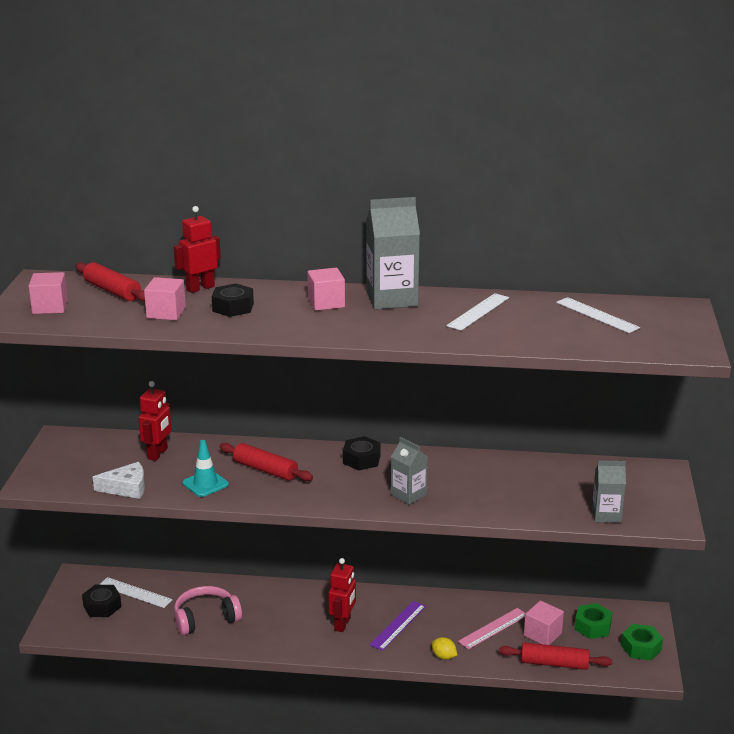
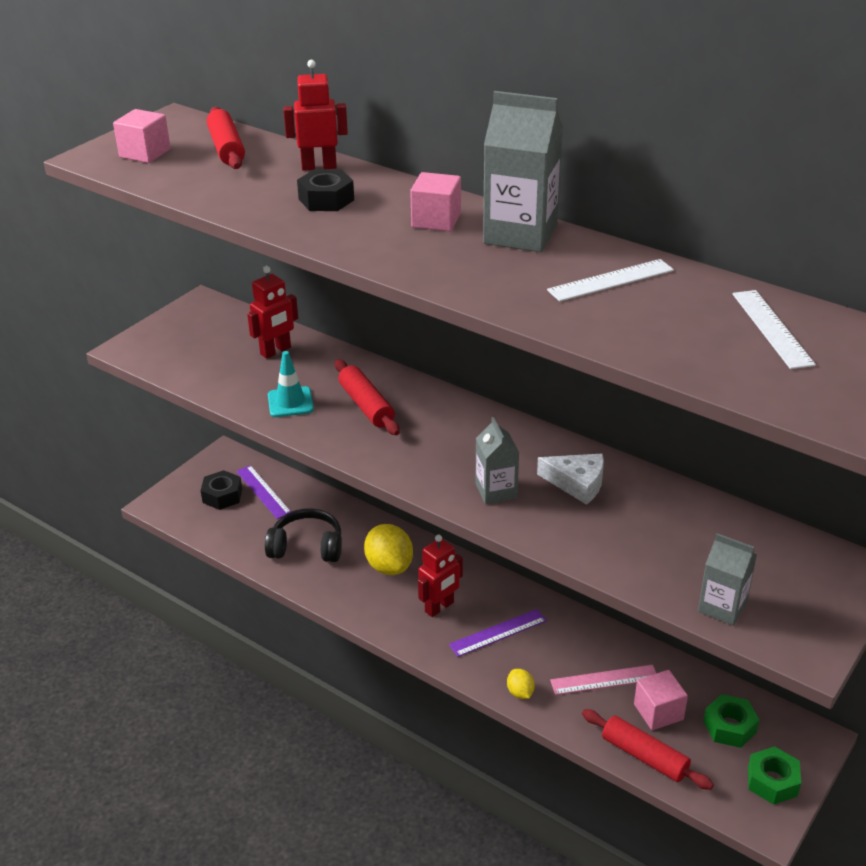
camera: 30 degrees right, 10 degrees up
white cheese [93,462,145,499] -> white cheese moved to [537,454,604,505]
white ruler [99,577,173,608] -> purple ruler [236,465,291,519]
pink cube [144,277,186,320] -> none
pink headphones [174,586,242,636] -> black headphones [265,508,342,562]
black nut [343,436,381,470] -> none
none -> yellow lemon [364,524,413,575]

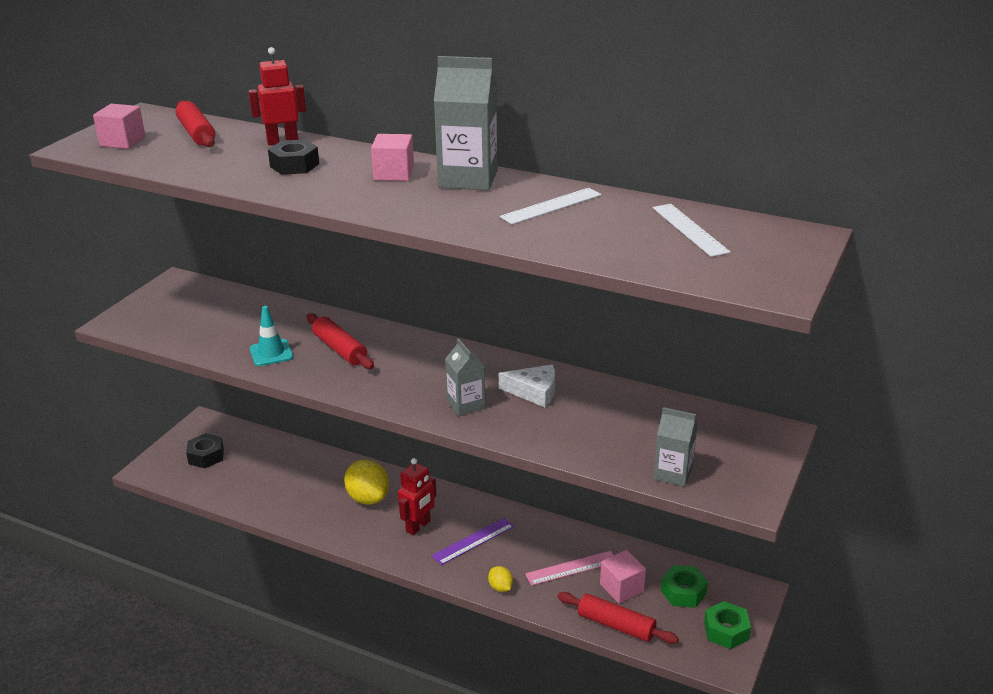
camera: 10 degrees left, 5 degrees down
purple ruler [236,465,291,519] -> none
red robot [247,266,298,359] -> none
black headphones [265,508,342,562] -> none

